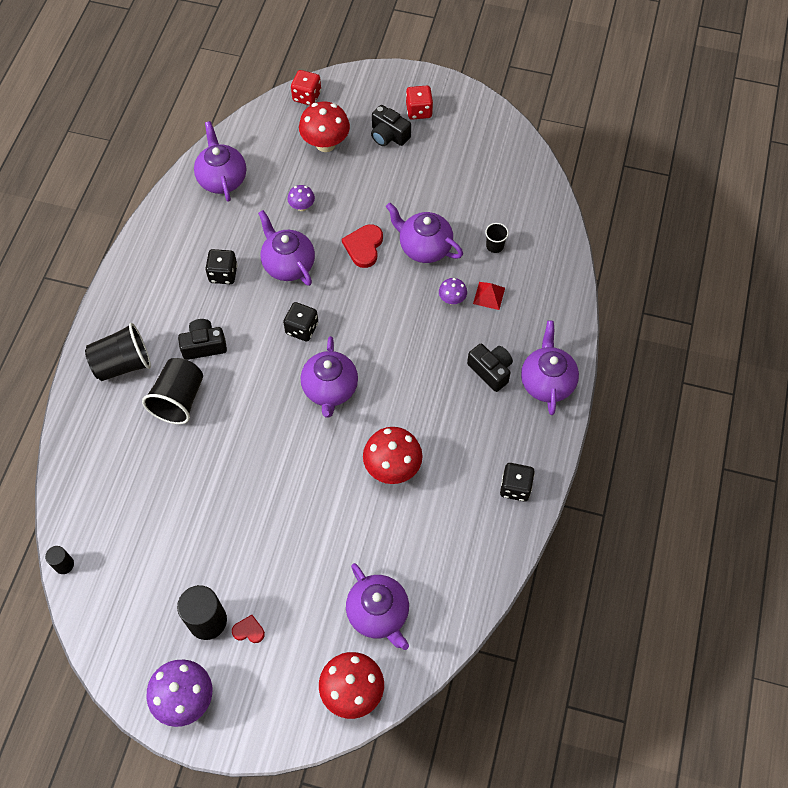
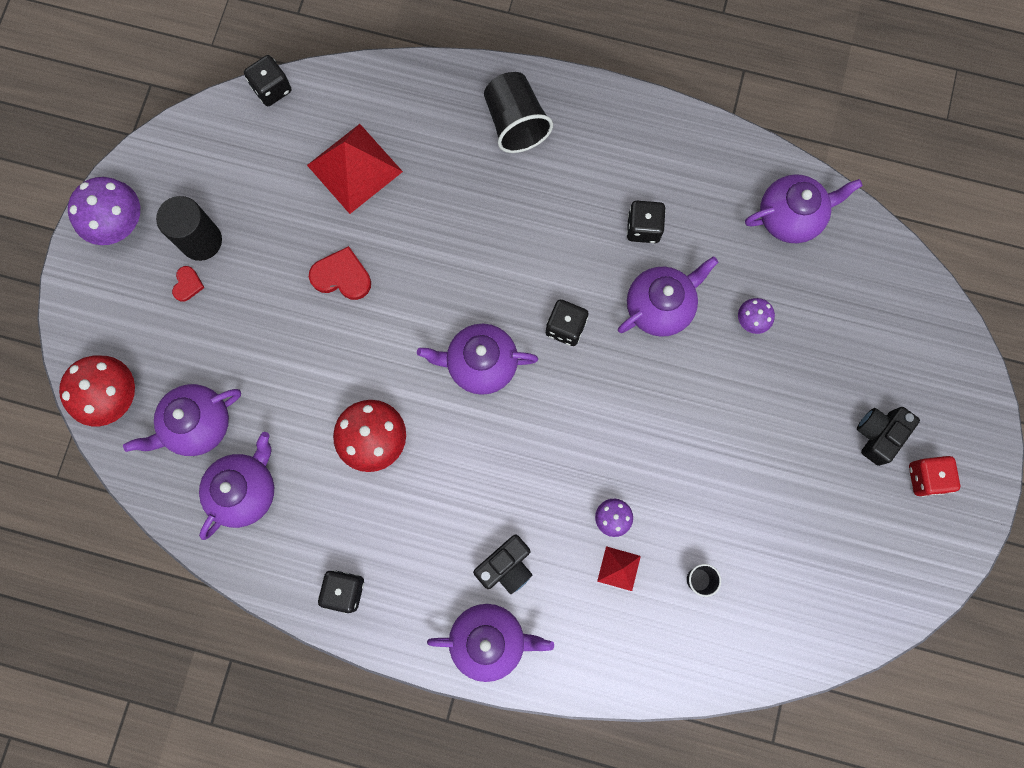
camera: 90 degrees right, 15 degrees up
black cylinder [45,546,74,574] -> black dice [244,55,291,106]
black cup [142,358,203,424] -> none
black camera [178,319,227,360] -> none
red dice [291,70,321,106] -> none
red mushroom [299,101,350,152] -> none
red heart [342,224,383,268] -> red heart moved to [309,246,371,300]
purple teapot [386,203,463,263] -> purple teapot moved to [199,432,274,540]
none -> red pyramid [307,124,403,214]

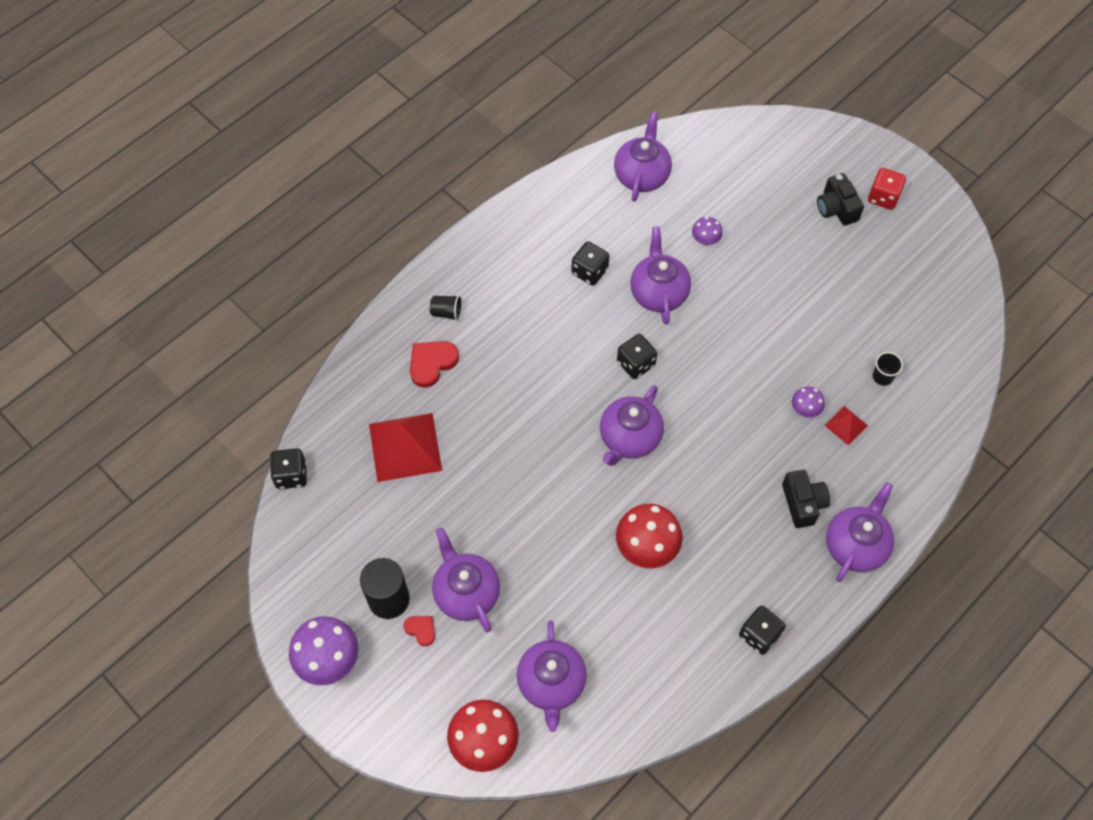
camera: 60 degrees left, 15 degrees down
purple teapot [199,432,274,540] -> purple teapot moved to [432,528,500,632]
red heart [309,246,371,300] -> red heart moved to [410,341,459,388]
black cup [484,72,553,153] -> black cup [430,295,462,321], size x0.50

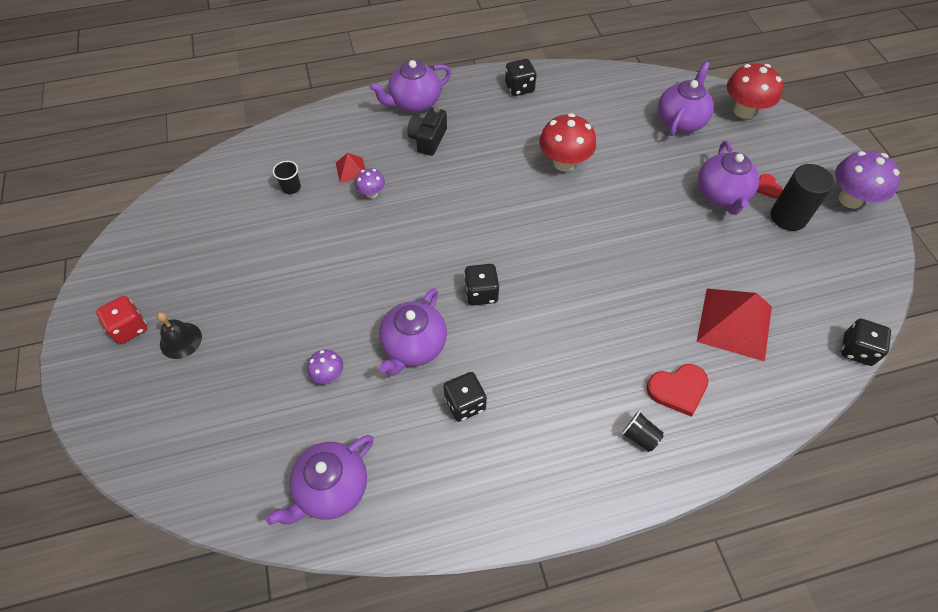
camera: 150 degrees left, 5 degrees down
purple teapot [600,385,664,466] -> none
black camera [817,173,864,226] -> black bell [157,312,202,359]

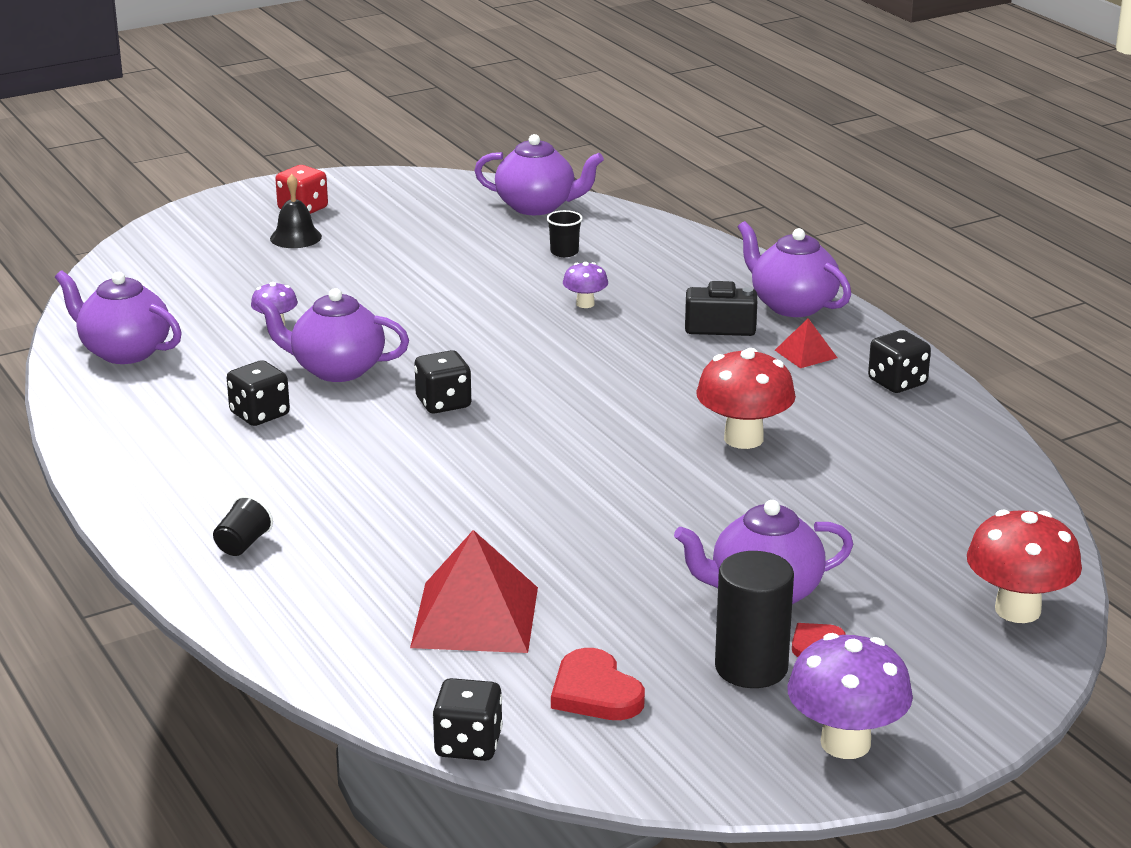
camera: 75 degrees right, 30 degrees down
red pyramid [336,153,365,183] -> red pyramid moved to [775,318,837,368]
red heart [646,364,708,416] -> red heart moved to [551,648,645,720]
purple teapot [658,62,714,136] -> purple teapot moved to [474,134,604,215]

